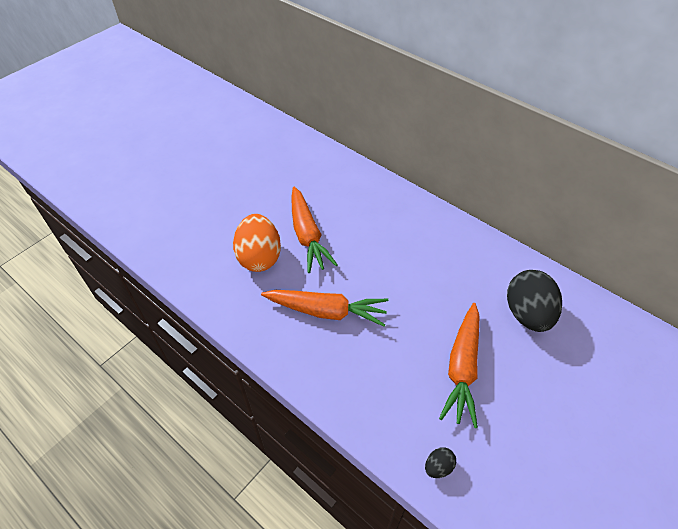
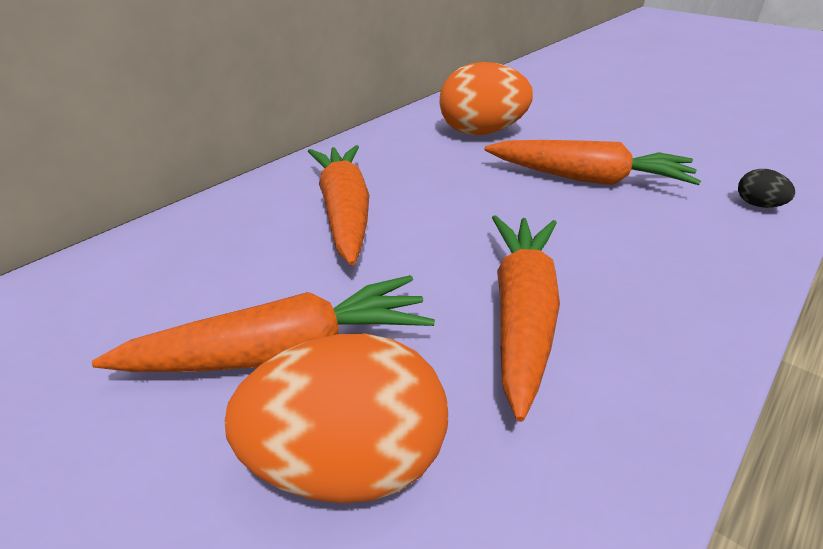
camera: 90 degrees left, 15 degrees down
black egg [507,270,562,332] -> orange egg [439,62,533,135]
none -> orange carrot [308,145,369,266]

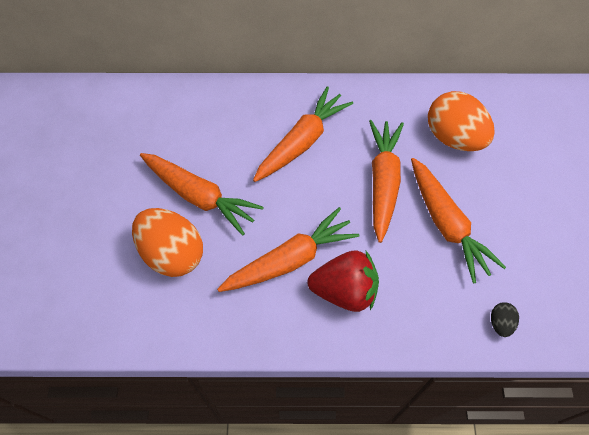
camera: 50 degrees right, 25 degrees up
none -> red strawberry [307,250,379,312]
none -> orange carrot [369,120,404,243]

